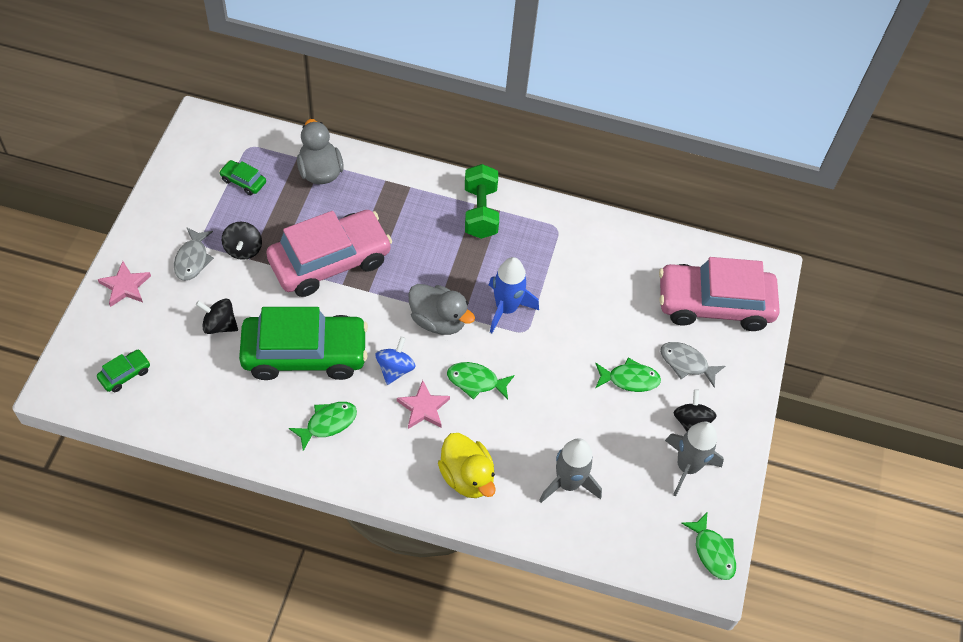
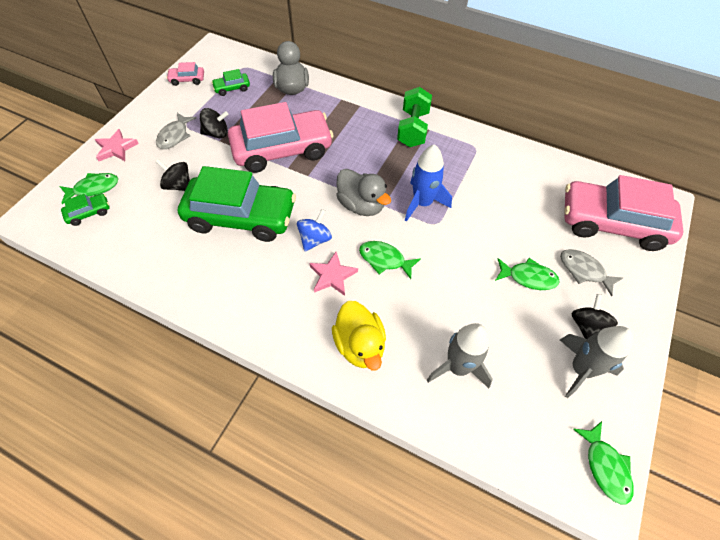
camera: 15 degrees right, 0 degrees up
green car [219,160,266,195] -> green car turned 60 degrees counterclockwise [212,69,250,96]
black spinning top [222,222,262,260] -> black spinning top turned 105 degrees counterclockwise [200,108,228,138]
green fish [289,402,357,451] -> green fish moved to [60,173,118,204]
none -> pink car [166,62,204,86]

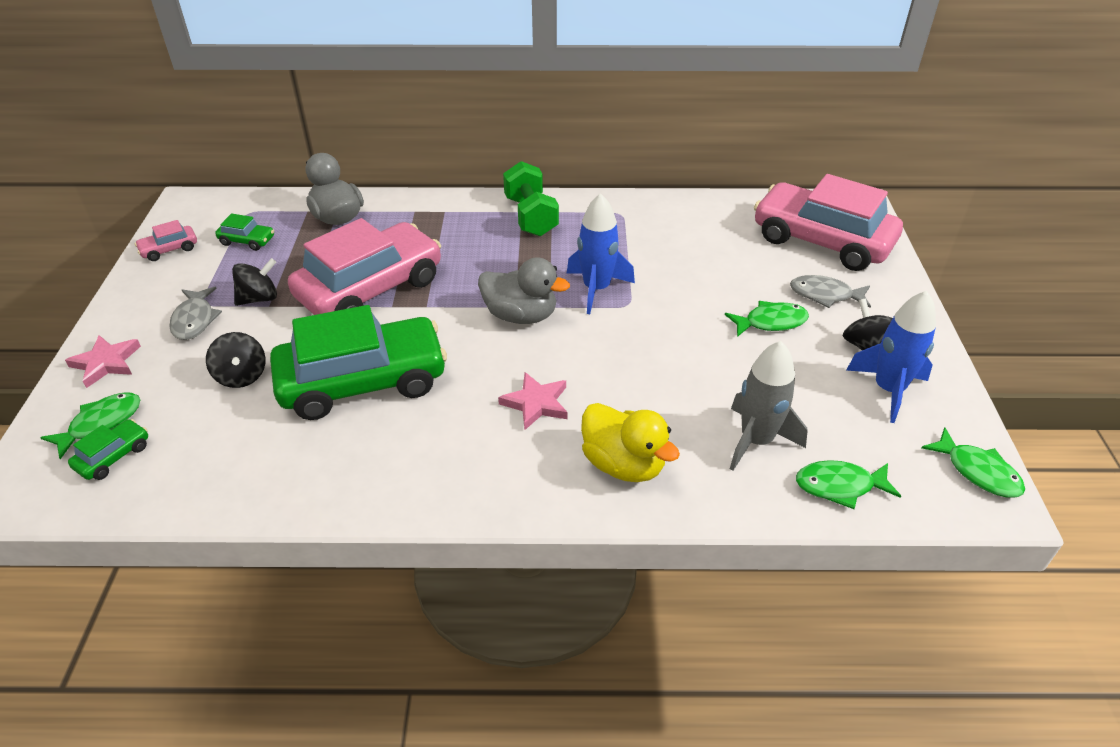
camera: 25 degrees left, 15 degrees down
black spinning top [156,159,190,191] -> black spinning top turned 120 degrees counterclockwise [206,332,266,388]
green car [212,69,250,96] -> green car turned 120 degrees counterclockwise [215,213,274,251]
blue spinning top [297,209,332,252] -> none
green fish [359,241,421,279] -> green fish moved to [796,460,901,509]
grey rocket [560,326,634,398] -> blue rocket [846,291,936,423]
pink car [564,175,684,251] -> pink car turned 45 degrees clockwise [754,174,903,271]

